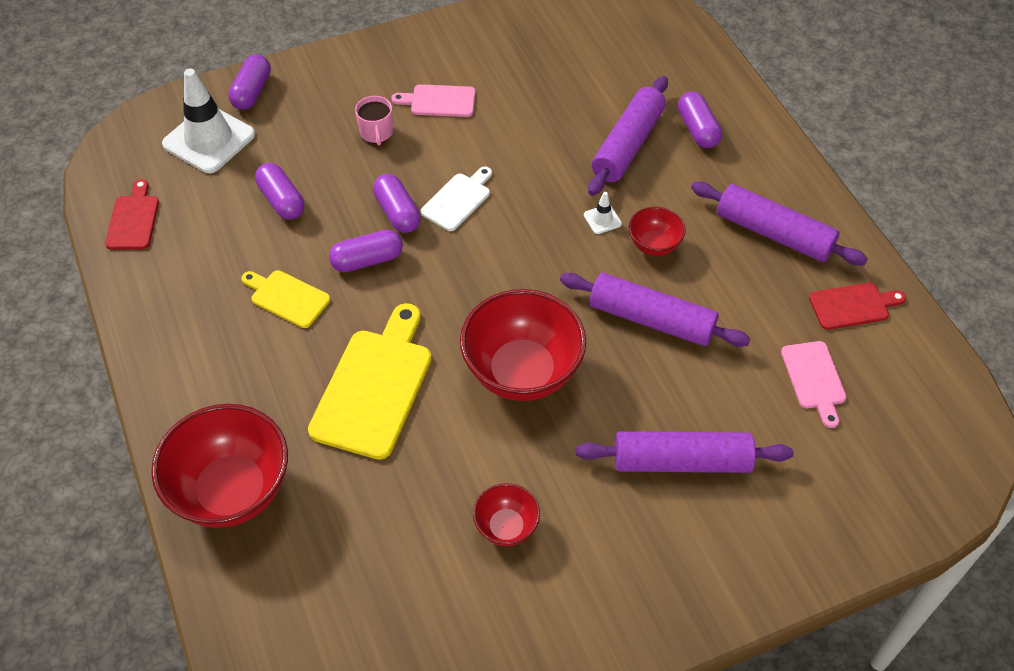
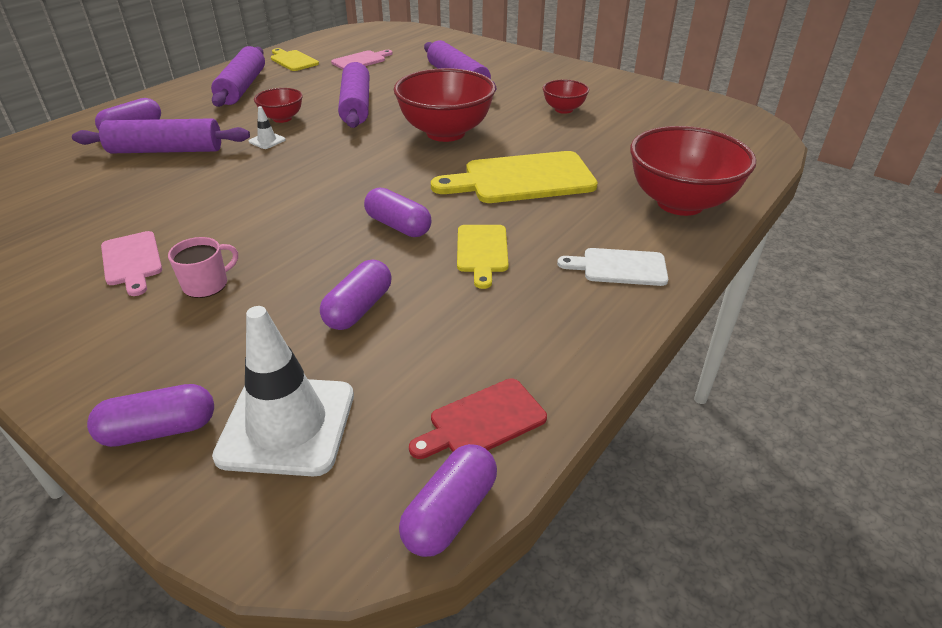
camera: 120 degrees left, 15 degrees down
purple capsule [373,174,421,233] -> purple capsule moved to [399,444,497,557]
white cutting board [420,167,492,231] -> white cutting board moved to [557,248,668,286]
red cutting board [809,283,906,330] -> yellow cutting board [271,48,319,71]

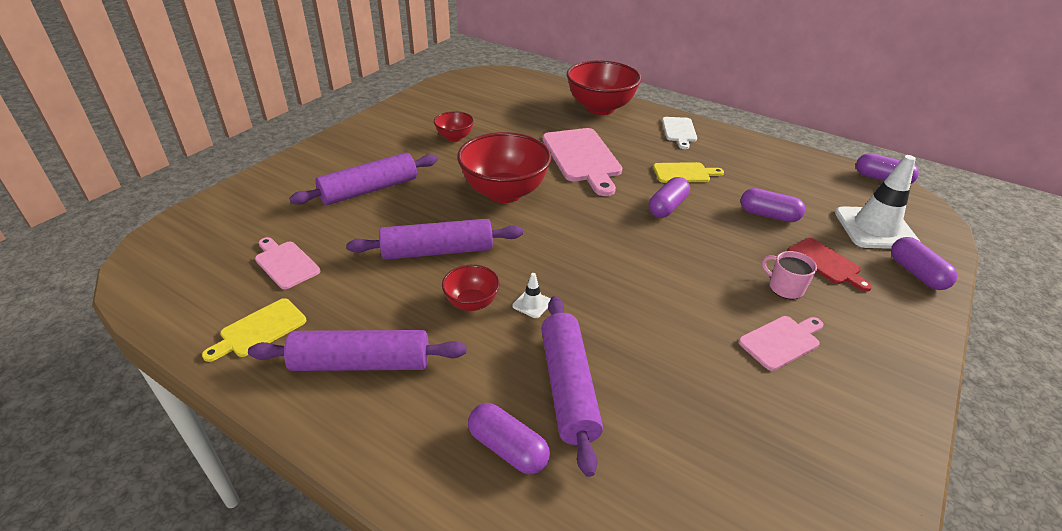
camera: 95 degrees left, 0 degrees up
red cutting board [409,378,547,459] -> red cutting board moved to [787,238,872,292]
yellow cutting board [431,151,598,203] -> pink cutting board [543,128,622,196]

